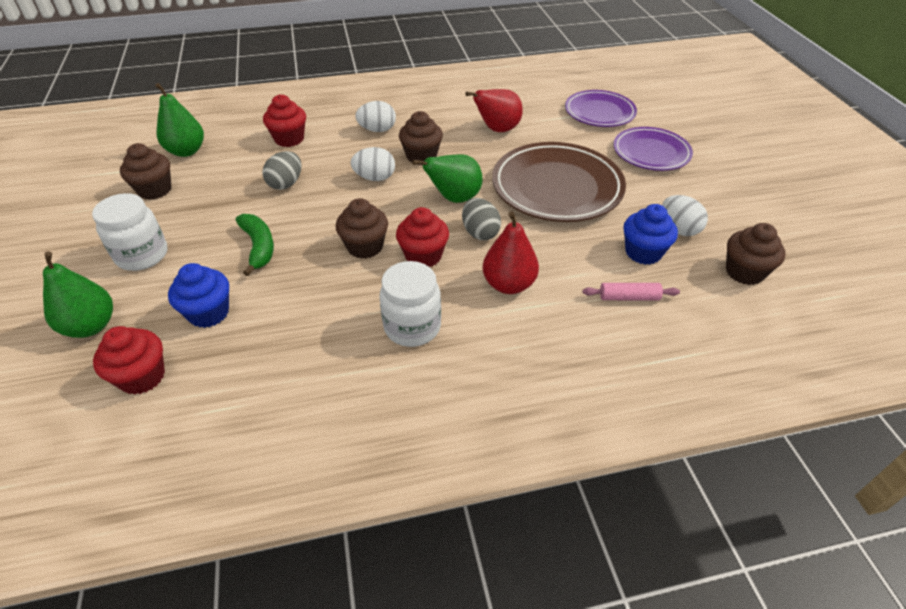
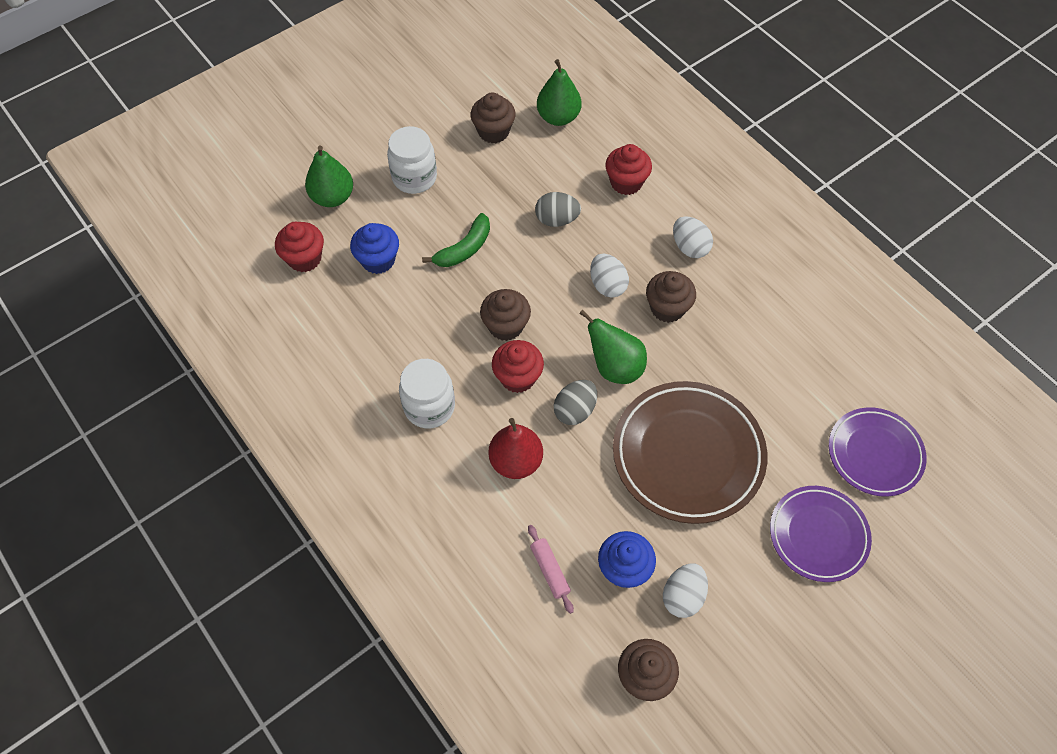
camera: 65 degrees right, 15 degrees up
red pear [465,89,523,132] -> none

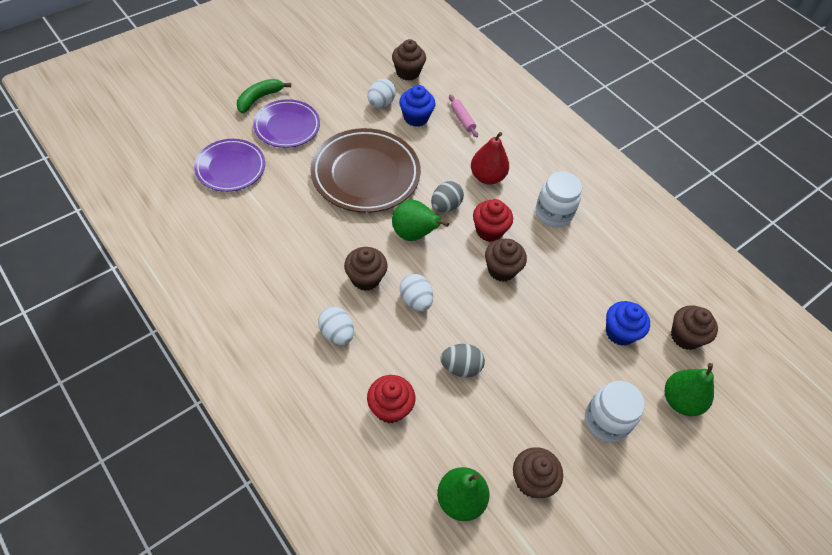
camera: 175 degrees right, 5 degrees down
red cupcake [275,222,324,272] -> brown cupcake [671,305,718,350]
green banana [422,213,490,267] -> green banana moved to [237,79,291,113]

